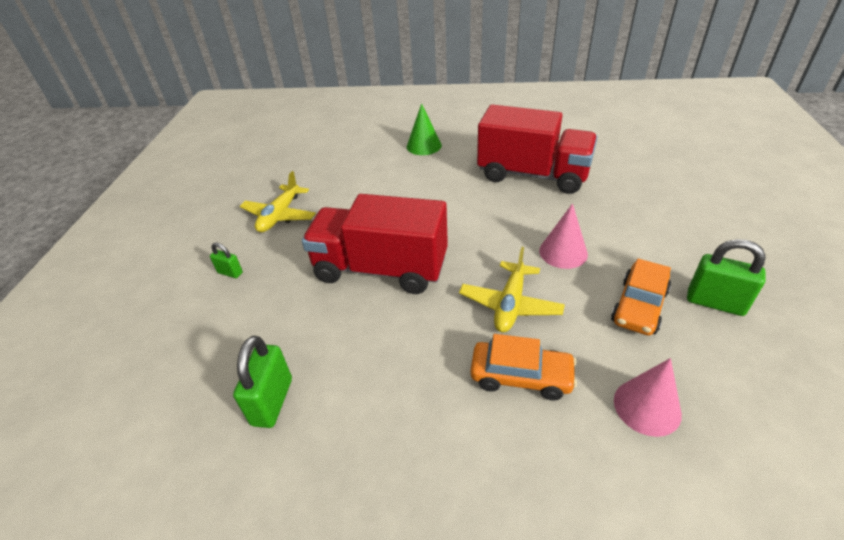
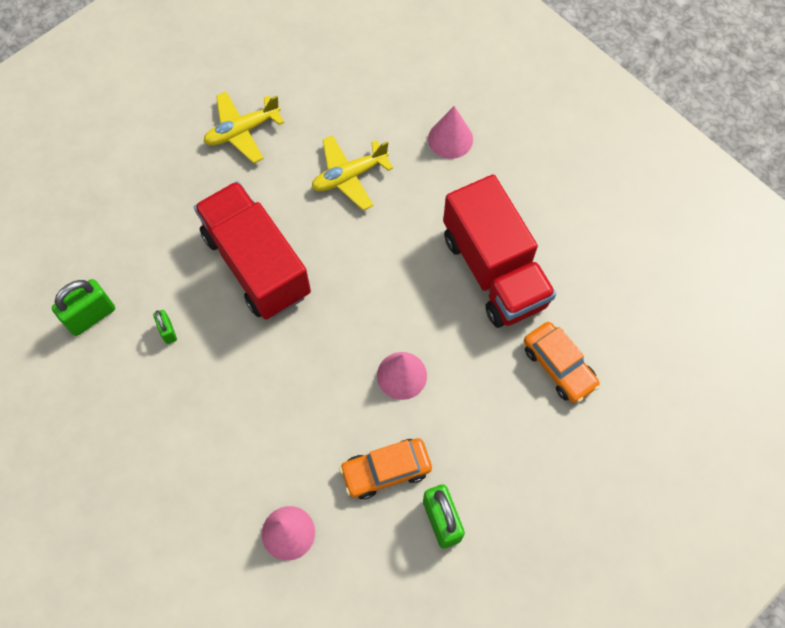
camera: 40 degrees right, 25 degrees up
green padlock [210,243,243,278] -> green padlock moved to [153,310,177,344]
green cone [407,103,442,155] -> pink cone [428,106,473,159]
yellow plane [459,247,565,332] -> yellow plane moved to [312,135,393,211]
orange car [470,334,577,401] -> orange car moved to [524,322,600,403]

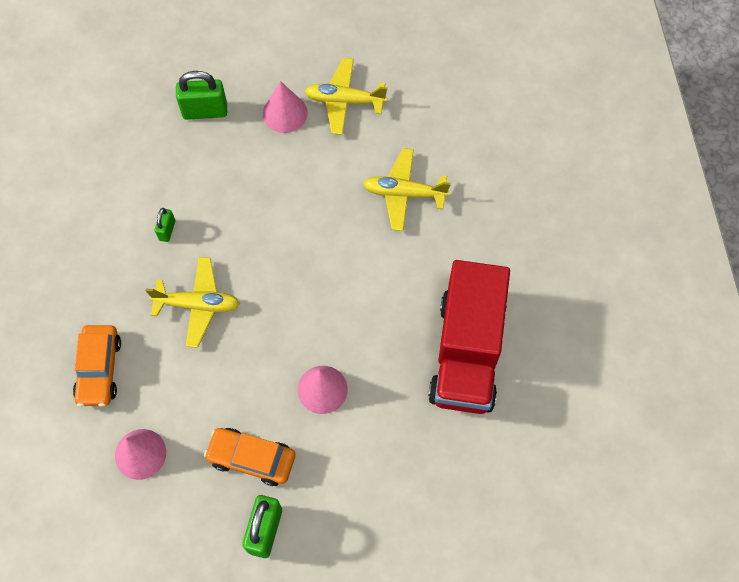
camera: 35 degrees right, 0 degrees up
green padlock [52,279,115,336] -> green padlock moved to [176,71,227,120]
red truck [194,181,311,320] -> none
pink cone [428,106,473,159] -> pink cone moved to [263,81,308,133]
orange car [524,322,600,403] -> orange car moved to [73,325,121,407]
none -> yellow plane [146,257,240,348]

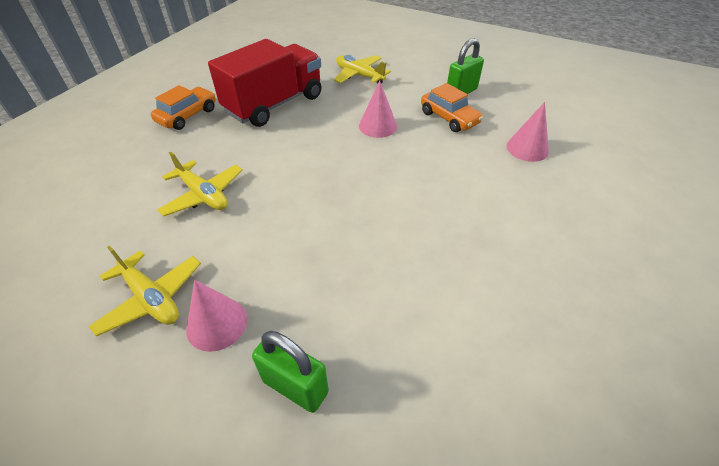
camera: 145 degrees left, 20 degrees down
orange car [73,325,121,407] -> orange car moved to [151,85,216,130]
yellow plane [146,257,240,348] -> yellow plane moved to [334,55,391,84]
green padlock [155,208,175,242] -> none

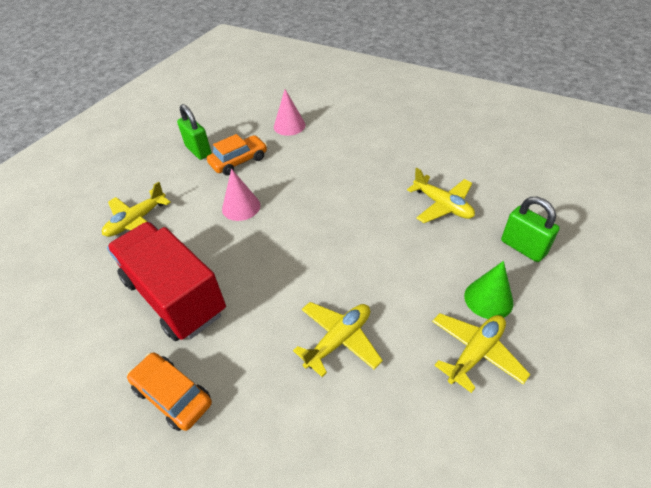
camera: 85 degrees left, 0 degrees up
pink cone [186,280,247,352] -> green cone [464,261,514,319]
green padlock [252,331,329,413] -> green padlock turned 75 degrees counterclockwise [501,197,560,262]
none -> yellow plane [407,168,475,223]

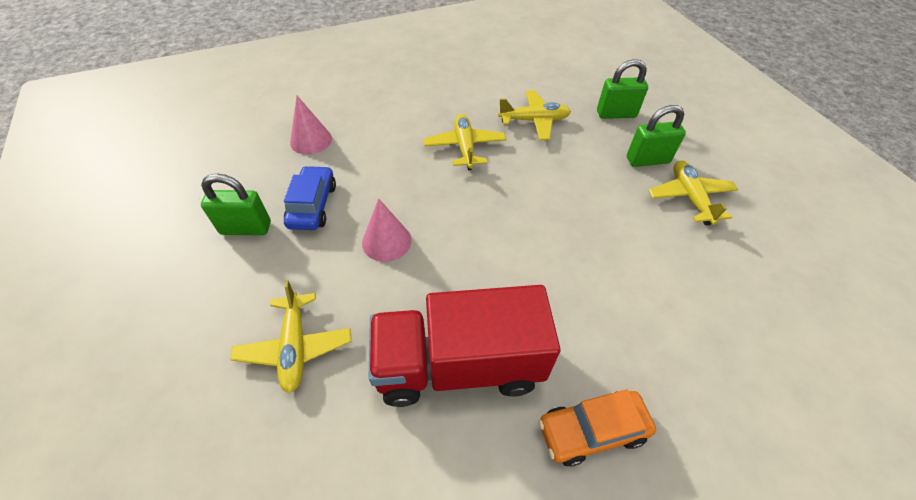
camera: 55 degrees left, 5 degrees up
orange car [207,134,267,175] -> blue car [284,166,336,230]
yellow plane [293,302,383,377] -> yellow plane moved to [424,114,507,170]
green cone [464,261,514,319] -> green padlock [627,105,686,167]

